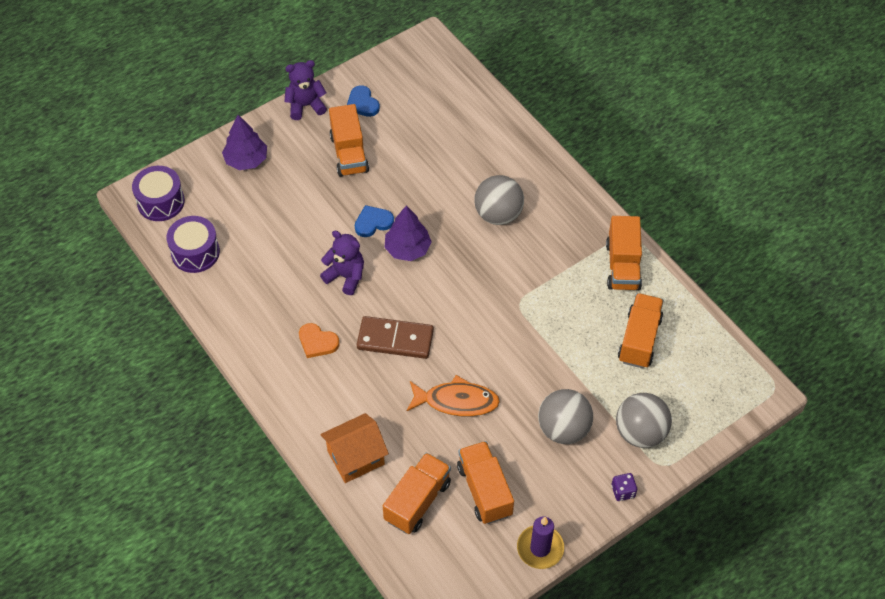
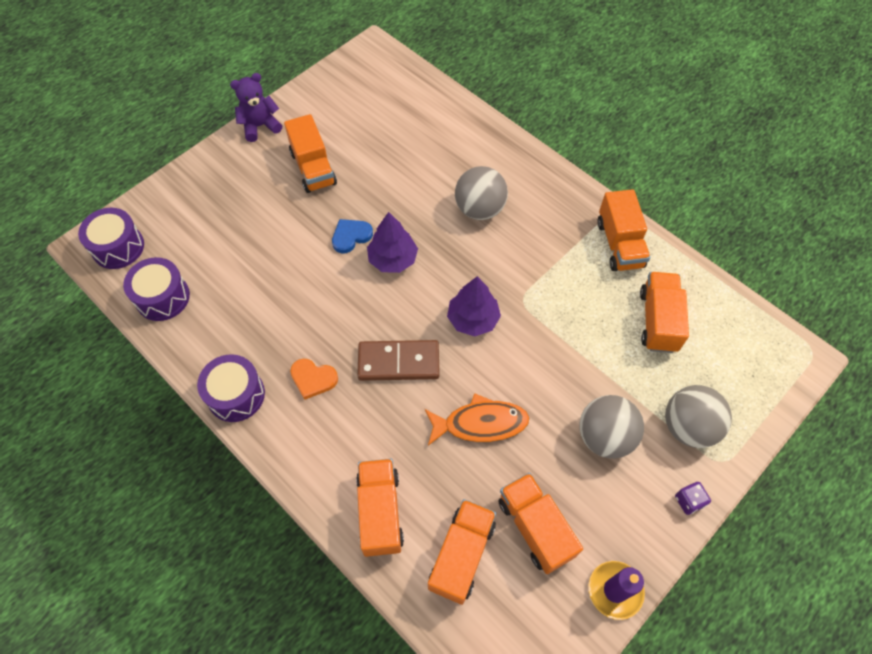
camera: 10 degrees left, 5 degrees up
purple tree [222,115,267,170] -> purple tree moved to [447,276,501,336]
purple teddy bear [320,231,364,295] -> none
orange house [320,413,389,483] -> orange truck [356,459,404,557]
blue heart [347,85,380,117] -> none
none -> purple drum [197,354,265,422]

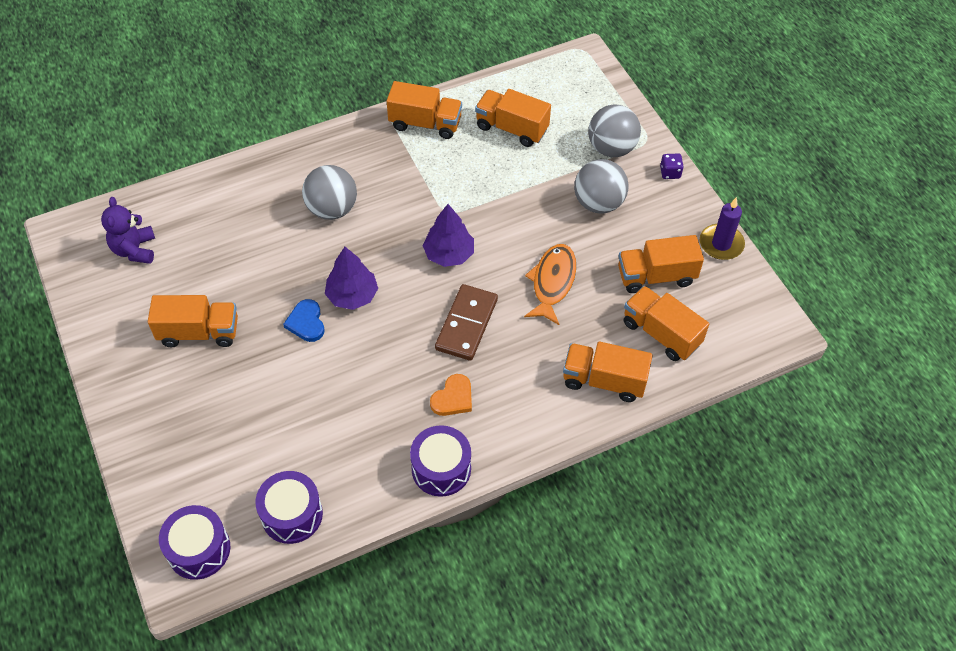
camera: 70 degrees left, 5 degrees down
purple teddy bear [230,73,282,142] -> purple teddy bear moved to [101,197,155,264]

